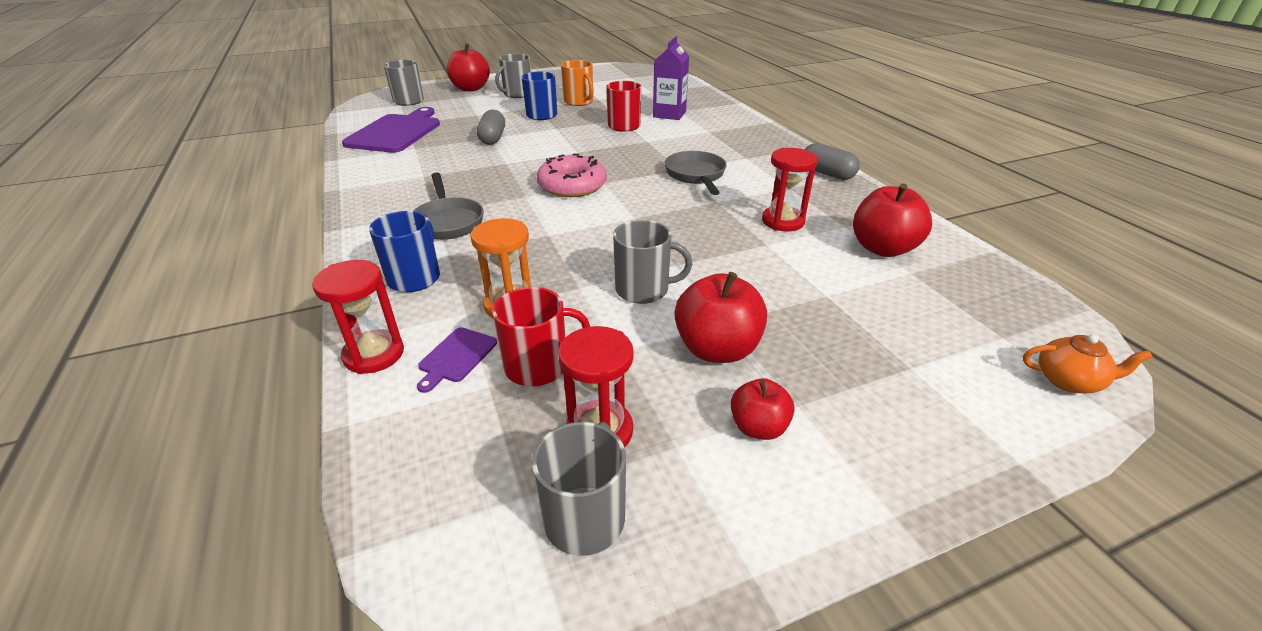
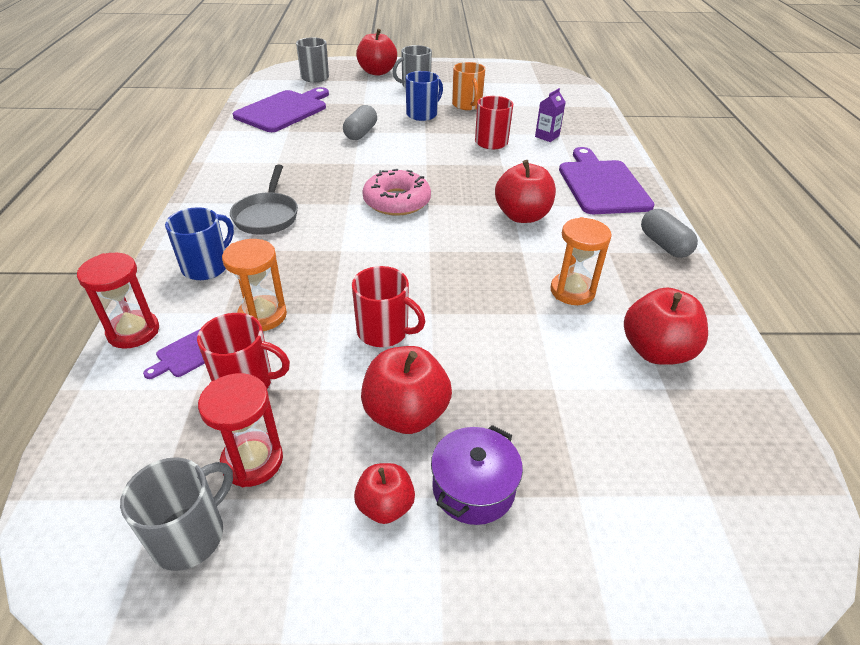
camera: 20 degrees right, 5 degrees up
grey mug [613,220,692,304] -> red mug [352,266,426,347]
purple carton [653,36,689,120] -> purple carton [535,88,566,142], size x0.63
grey pan [664,151,727,195] -> red apple [495,160,556,223]
red hourglass [762,148,818,231] -> orange hourglass [551,217,612,305]
orange teapot [1023,334,1153,393] -> none
none -> purple pot [431,425,523,525]
none -> purple cutting board [559,147,655,214]

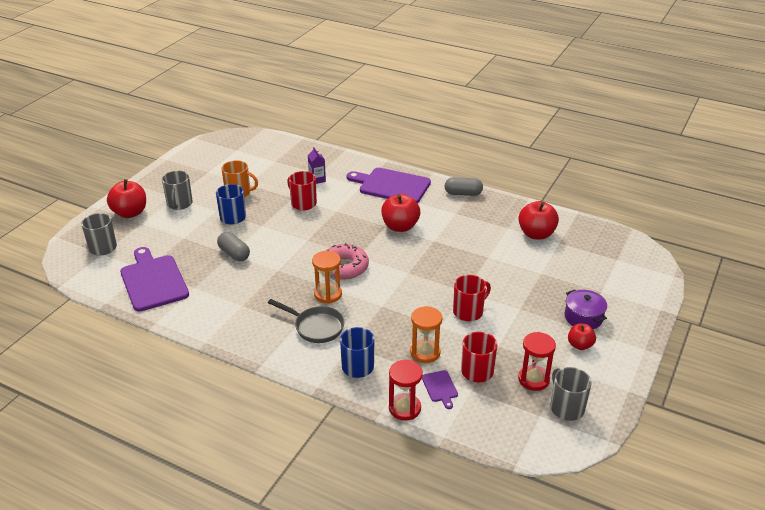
camera: 60 degrees left, 5 degrees down
red apple [361,346,452,434] -> none
orange hourglass [551,217,612,305] -> orange hourglass moved to [312,251,342,304]

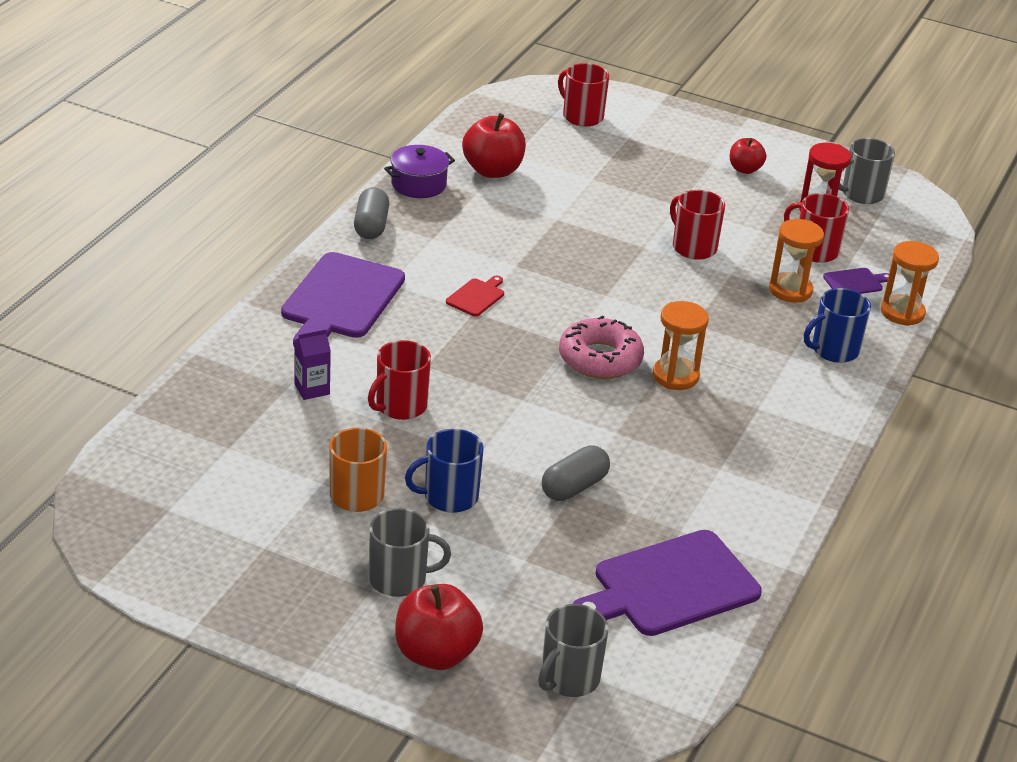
camera: 95 degrees left, 0 degrees up
grey pan [268,299,344,343] -> none
red apple [381,194,420,232] -> red cutting board [446,276,504,316]
red hourglass [389,360,423,421] -> orange hourglass [881,241,939,326]
purple pot [565,289,607,329] -> purple pot moved to [384,145,455,198]
none -> red mug [558,63,609,127]

